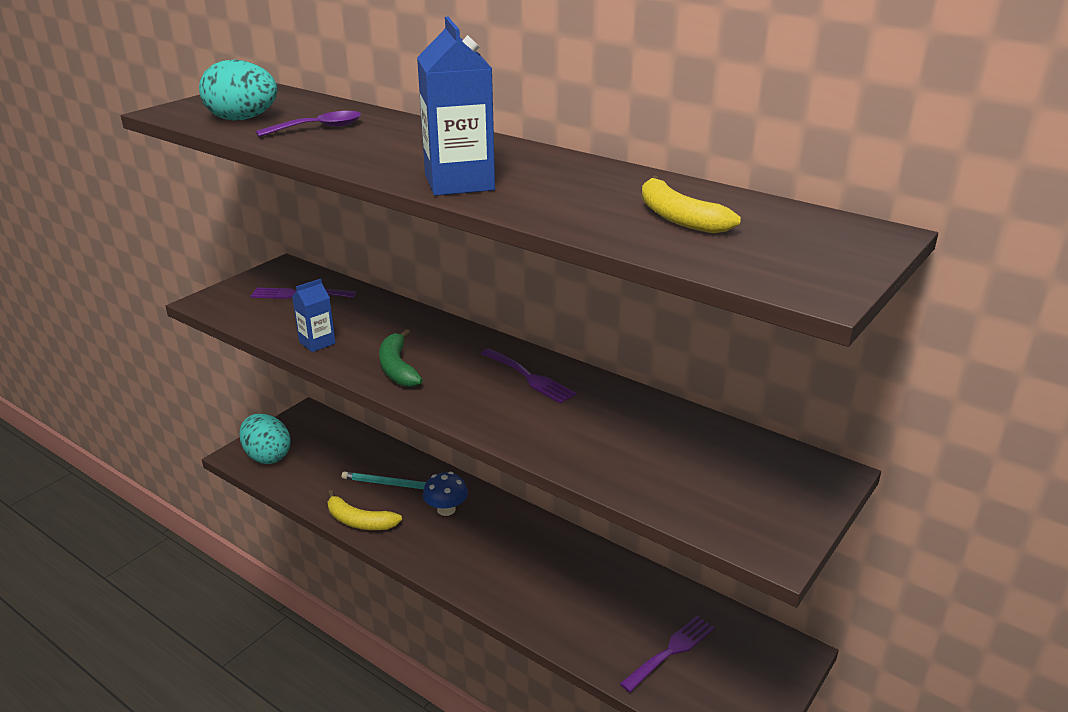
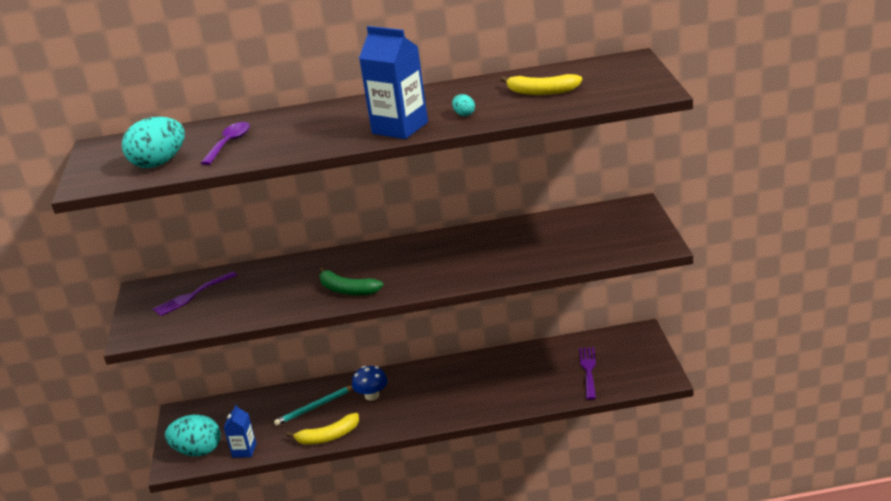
camera: 40 degrees left, 0 degrees up
blue carton [292,279,335,352] -> blue carton moved to [224,405,257,458]
purple fork [481,348,577,404] -> none
none -> turquoise egg [452,94,475,116]

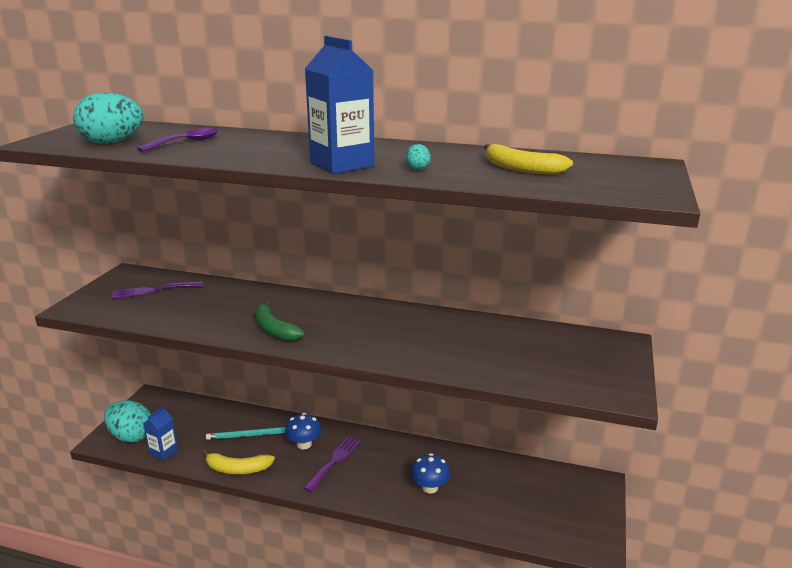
camera: 20 degrees right, 5 degrees down
purple fork [579,347,596,400] -> purple fork moved to [304,437,361,492]
none -> blue mushroom [411,453,450,494]

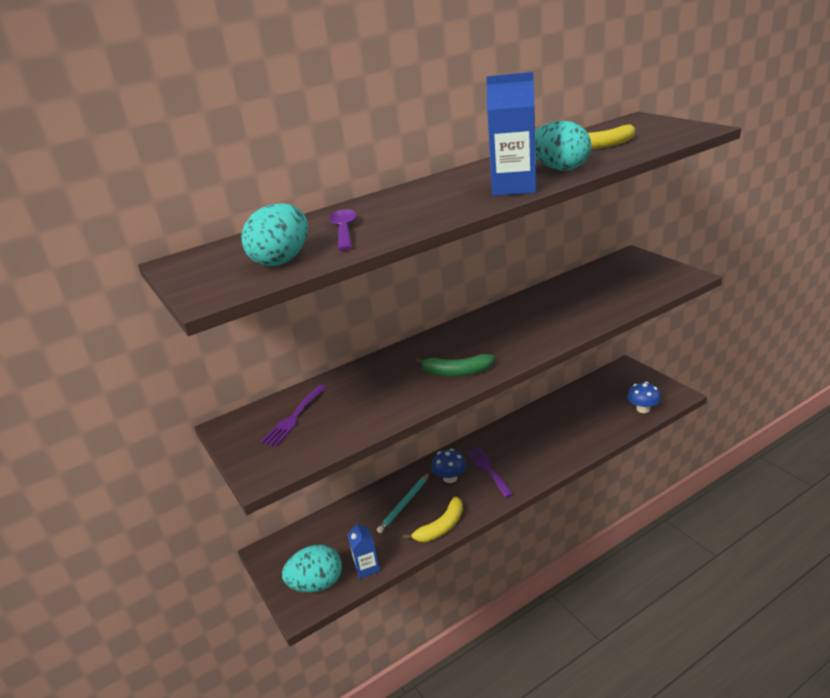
camera: 45 degrees left, 5 degrees up
turquoise egg [406,144,431,170] -> turquoise egg [535,121,591,171], size x2.26
blue mushroom [411,453,450,494] -> blue mushroom moved to [627,382,661,413]

